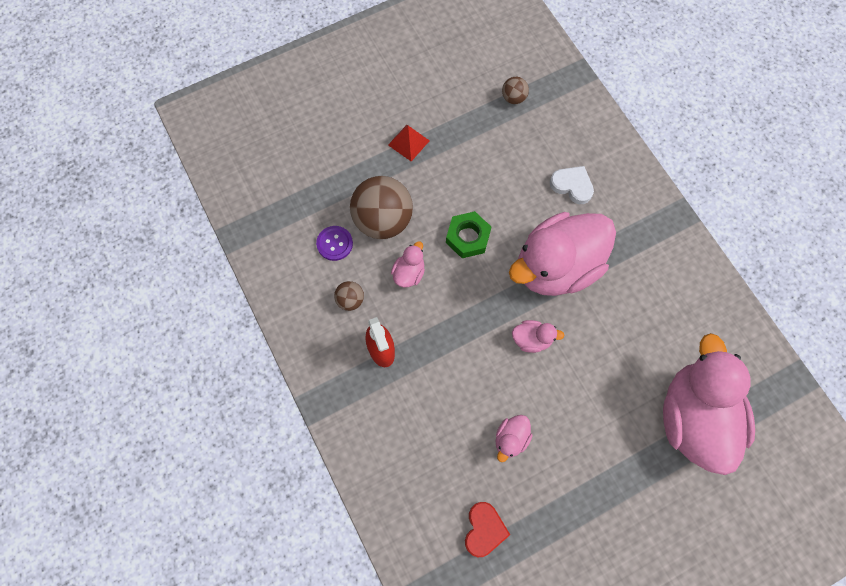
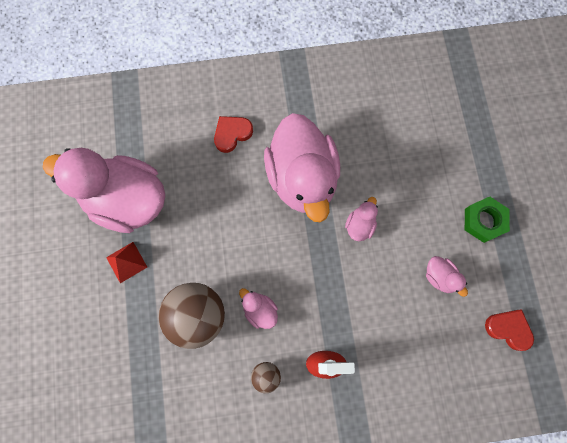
camera: 70 degrees left, 5 degrees up
purple button [316,226,353,261] -> none
green nut [446,211,491,258] -> green nut moved to [465,197,510,243]
brown ball [502,77,529,104] -> none
white heart [550,166,594,204] -> red heart [214,116,253,153]
pink duck [663,333,755,475] -> pink duck moved to [43,148,165,233]

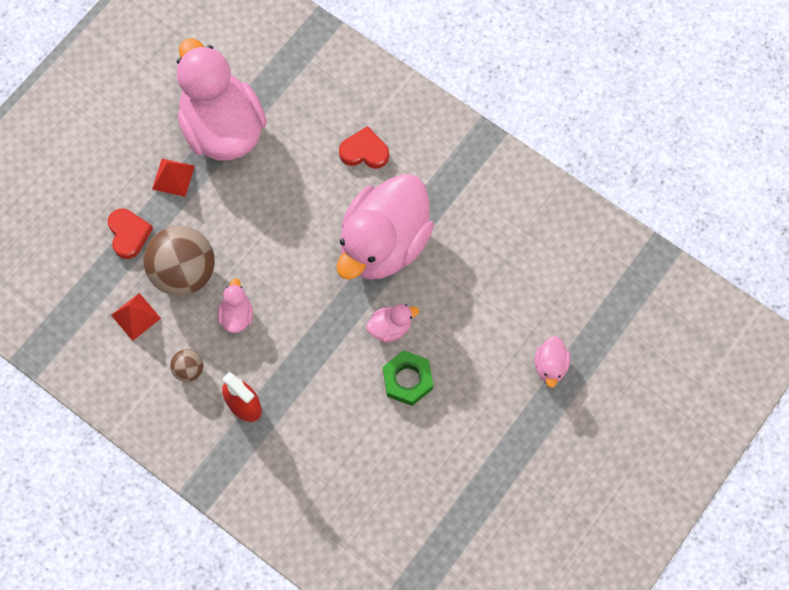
camera: 45 degrees right, 5 degrees down
pink duck [426,256,468,297] -> pink duck moved to [535,336,570,388]
green nut [465,197,510,243] -> green nut moved to [383,350,433,406]
red heart [485,309,534,351] -> red heart moved to [108,208,153,259]
none -> red pyramid [111,293,161,341]

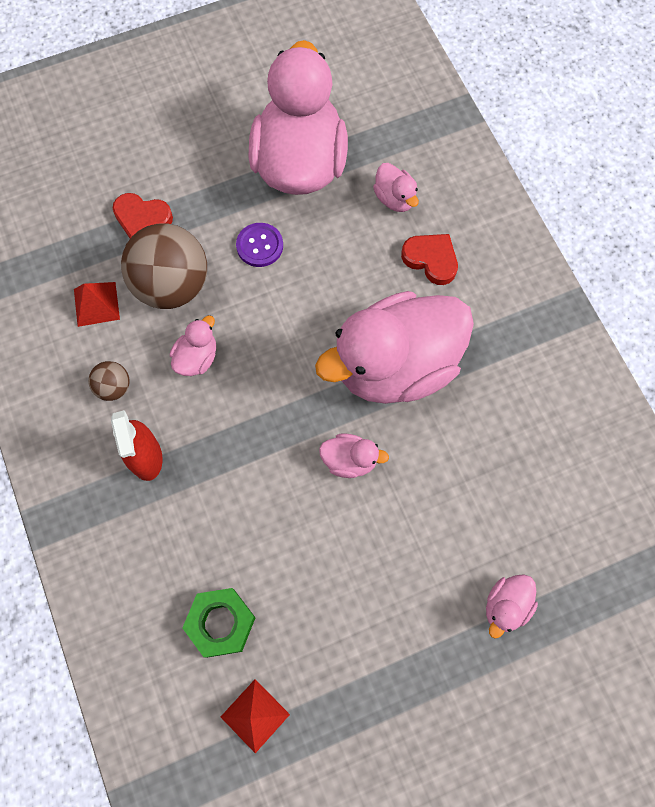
camera: 30 degrees right, 0 degrees up
red heart [108,208,153,259] -> red heart turned 90 degrees clockwise [113,193,173,238]
red pyramid [152,159,195,197] -> red pyramid moved to [221,679,290,753]
green nut [383,350,433,406] -> green nut moved to [183,588,256,658]
none -> purple button [236,223,283,267]
none -> pink duck [373,163,419,212]

